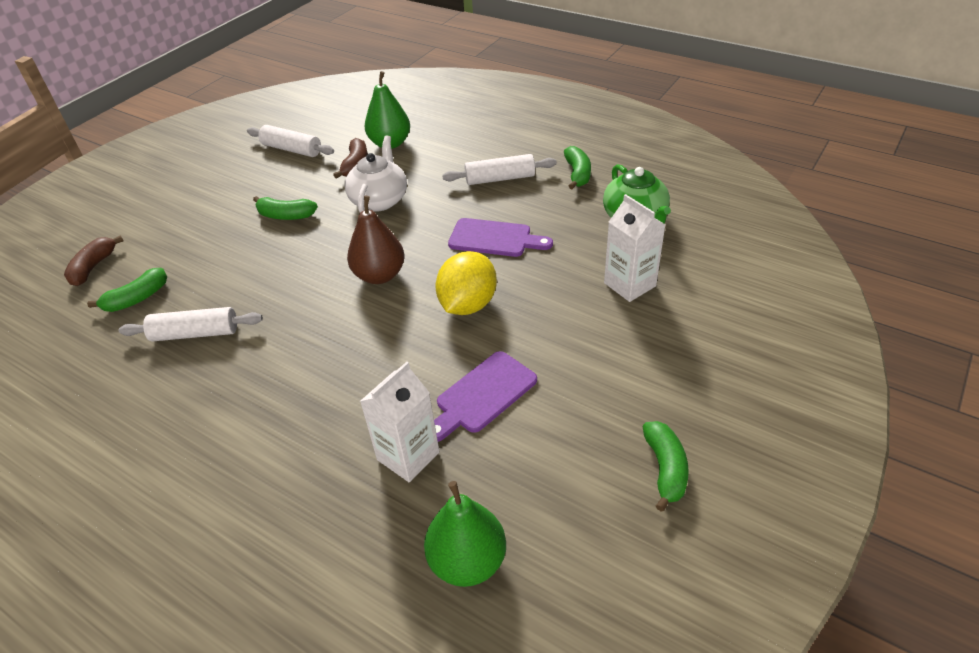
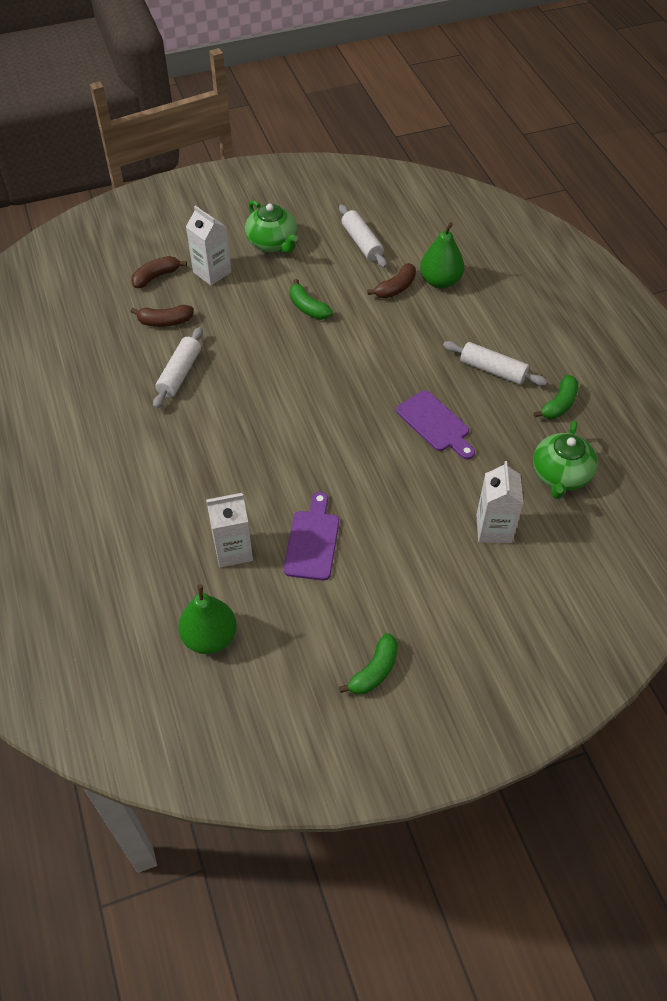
camera: 35 degrees right, 10 degrees up
green banana [87,268,167,312] -> brown banana [131,305,194,327]
white rolling pin [119,307,263,342] -> white rolling pin turned 75 degrees clockwise [153,327,203,409]
white teapot [345,135,407,213] -> none
brown pear [347,196,404,284] -> none
purple cutting board [434,351,537,442] -> purple cutting board turned 105 degrees clockwise [283,492,339,581]
yellow lemon [436,251,497,315] -> none
none -> white carton [186,206,231,285]
none -> green teapot [245,200,298,253]

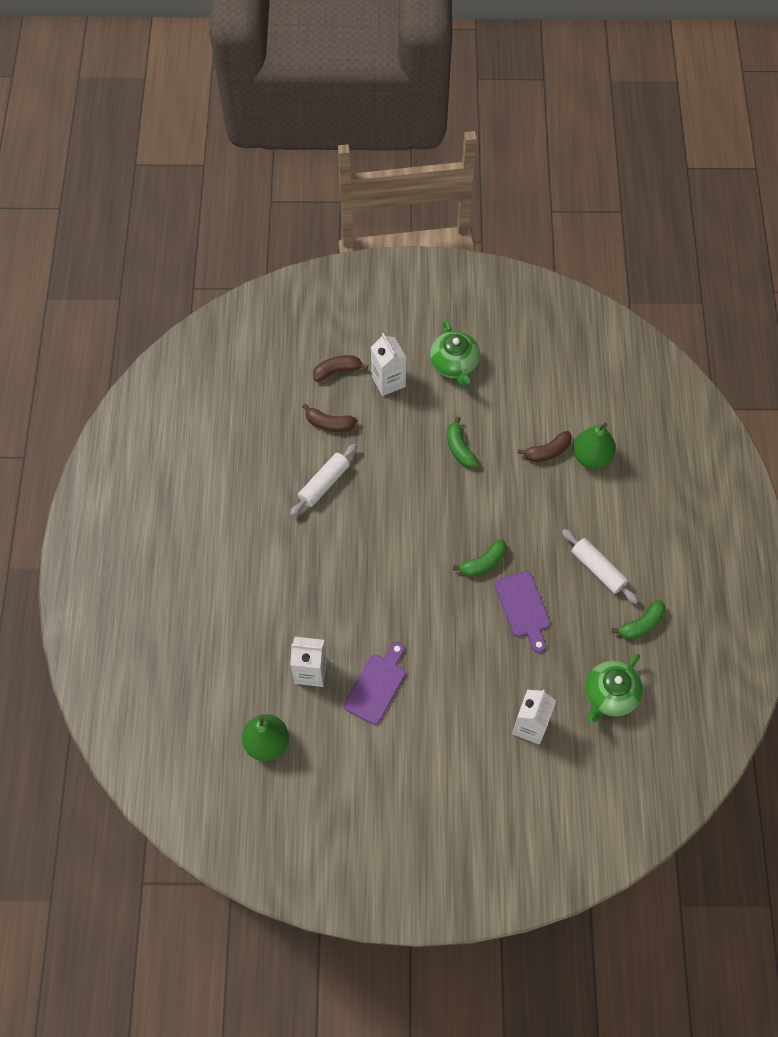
camera: 20 degrees right, 10 degrees up
white rolling pin [339,205,387,268] -> none
green banana [339,633,398,695] -> green banana moved to [453,539,506,577]

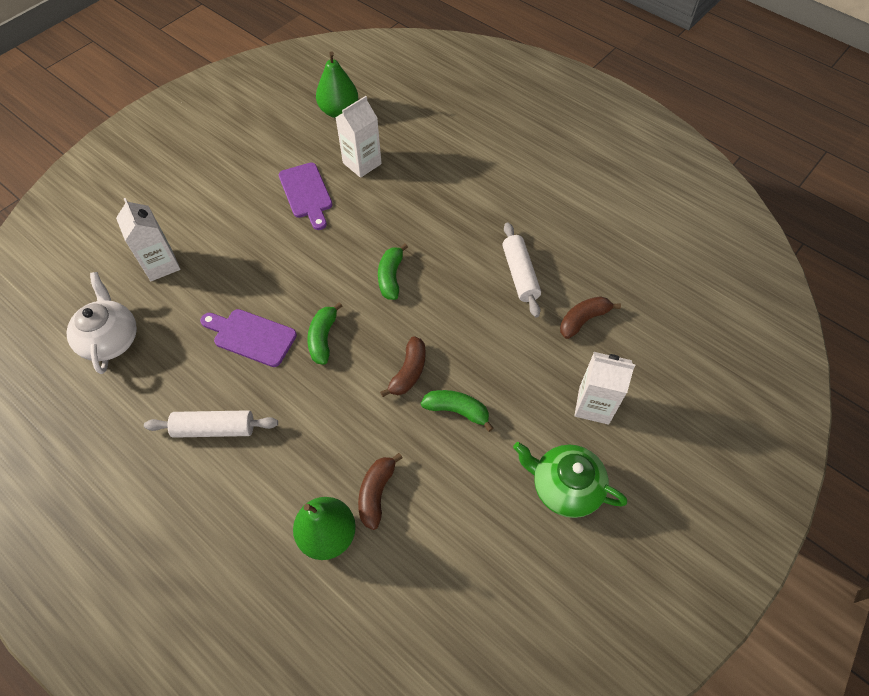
camera: 130 degrees right, 5 degrees down
brown banana [313,355,368,381] -> brown banana moved to [380,336,425,397]
green teapot [585,654,643,723] -> white teapot [66,272,137,374]
green banana [612,600,665,639] -> green banana moved to [378,244,408,300]

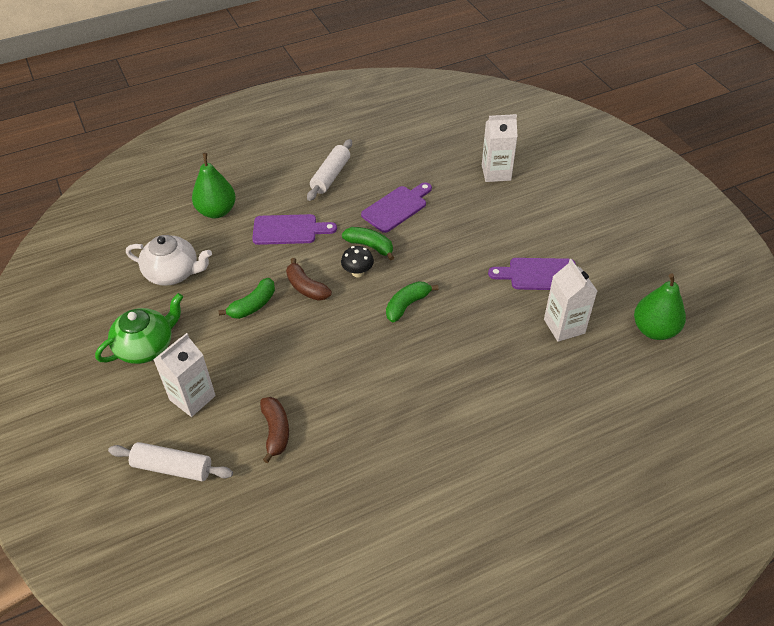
camera: 115 degrees right, 10 degrees down
white teapot [66,272,137,374] -> white teapot moved to [126,235,212,286]
brown banana [358,453,403,530] -> none
green banana [378,244,408,300] -> green banana turned 75 degrees counterclockwise [386,281,439,322]
white rolling pin [502,222,541,317] -> white rolling pin moved to [108,442,233,481]
none -> purple cutting board [252,214,337,245]
none -> black mushroom [341,246,374,277]

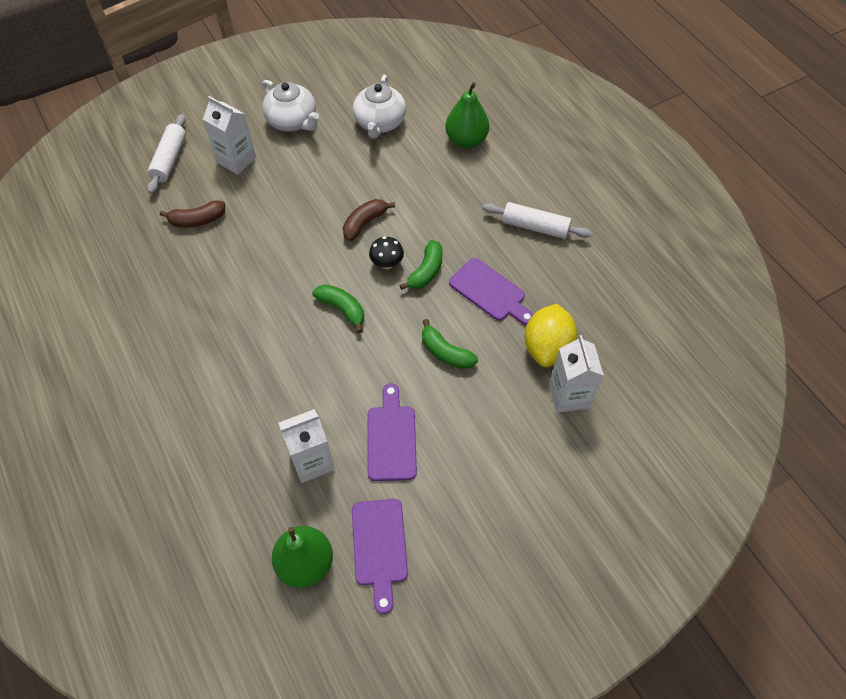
camera: 85 degrees right, 10 degrees up
green teapot [95,293,183,364] -> white teapot [262,80,319,131]
green banana [219,278,275,319] -> green banana moved to [422,319,478,369]
purple cutting board [252,214,337,245] -> purple cutting board moved to [352,499,408,614]
none -> yellow lemon [524,304,577,367]

